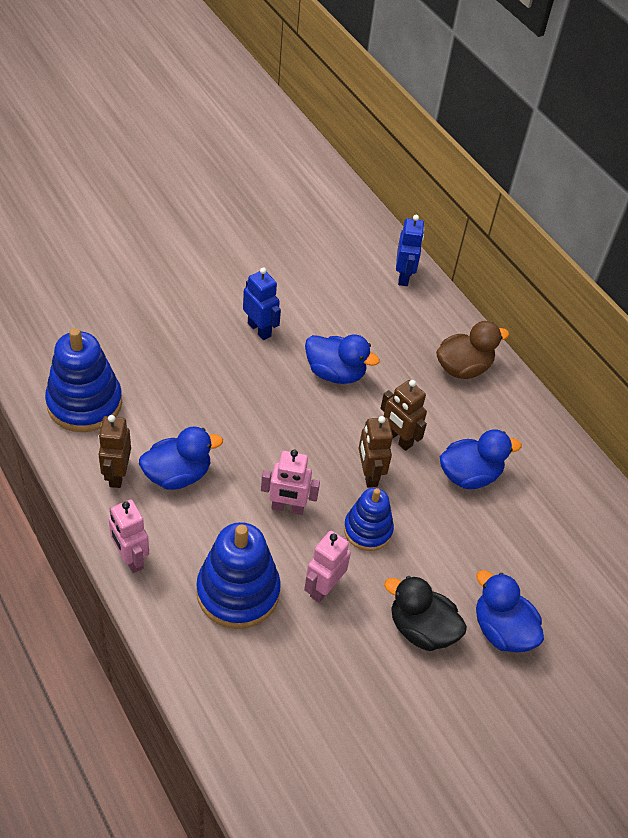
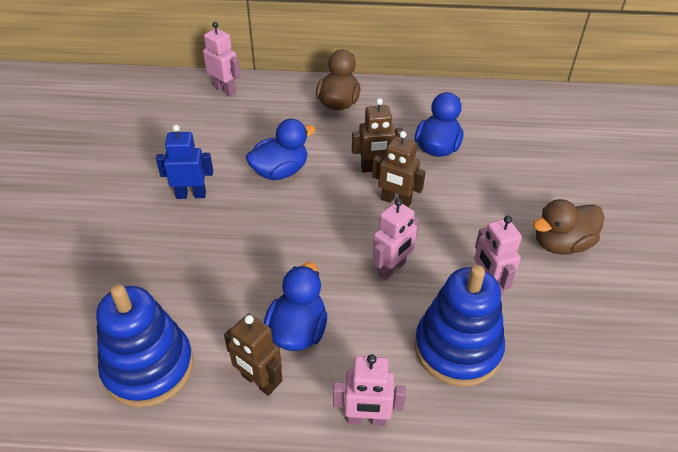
camera: 50 degrees left, 5 degrees down
blue stacking toy [344,488,394,551] -> none
black duck [384,576,467,651] -> brown duck [533,199,604,255]
blue robot [396,215,424,286] -> pink robot [203,22,241,96]
blue duck [476,570,544,653] -> none

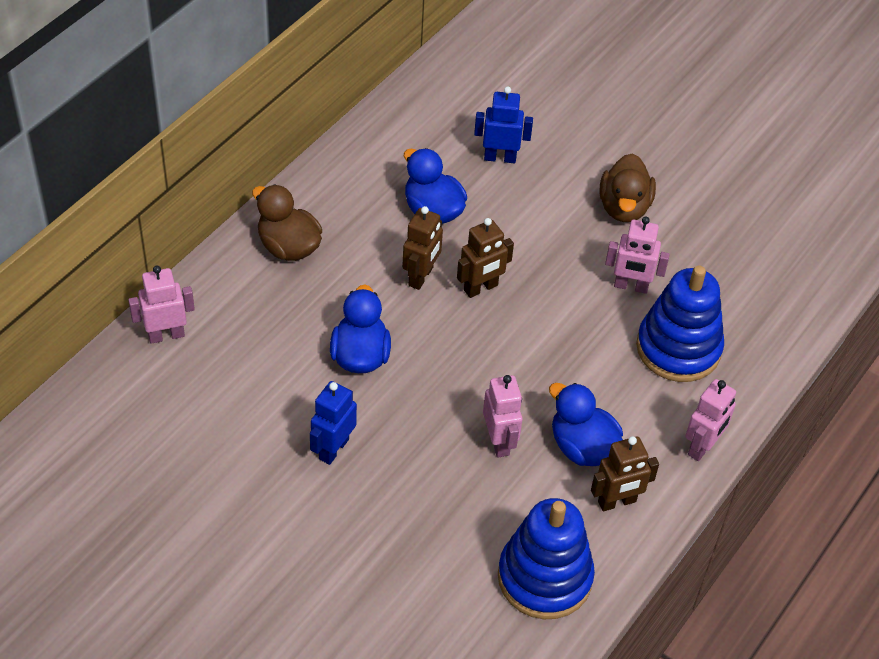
camera: 60 degrees left, 5 degrees up
pink robot [372,199,419,280] -> pink robot moved to [483,375,523,457]
none -> blue robot [474,86,533,163]

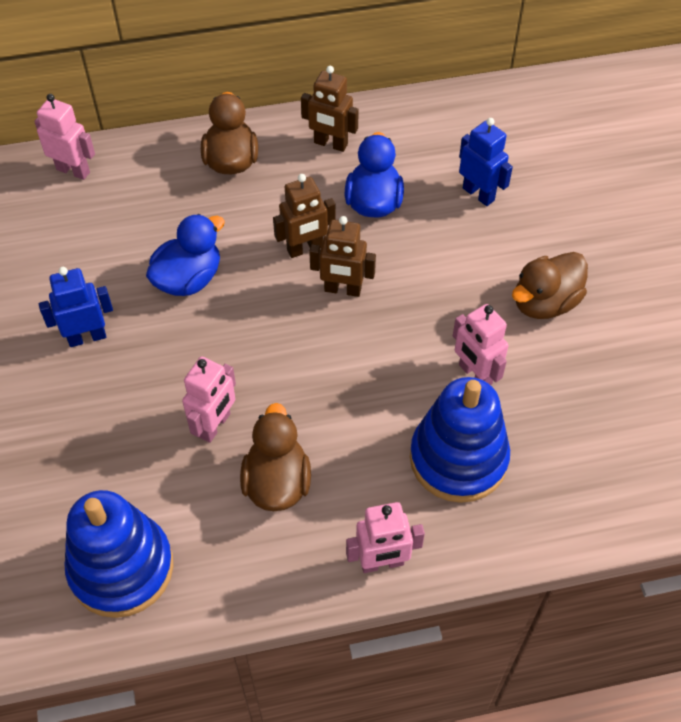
camera: 45 degrees right, 5 degrees up
blue duck [549,383,623,466] -> brown duck [240,403,311,511]
brown robot [591,436,659,511] -> brown robot moved to [301,66,359,152]

